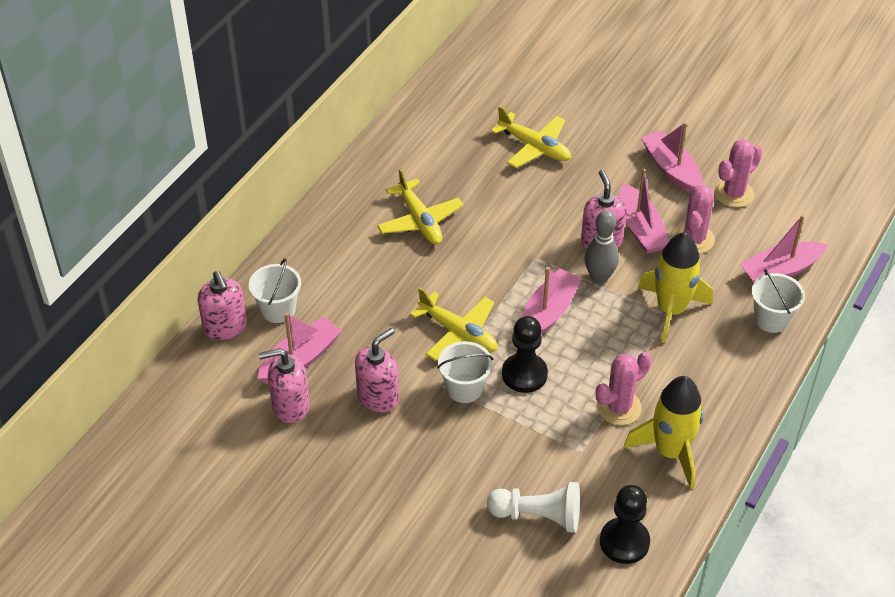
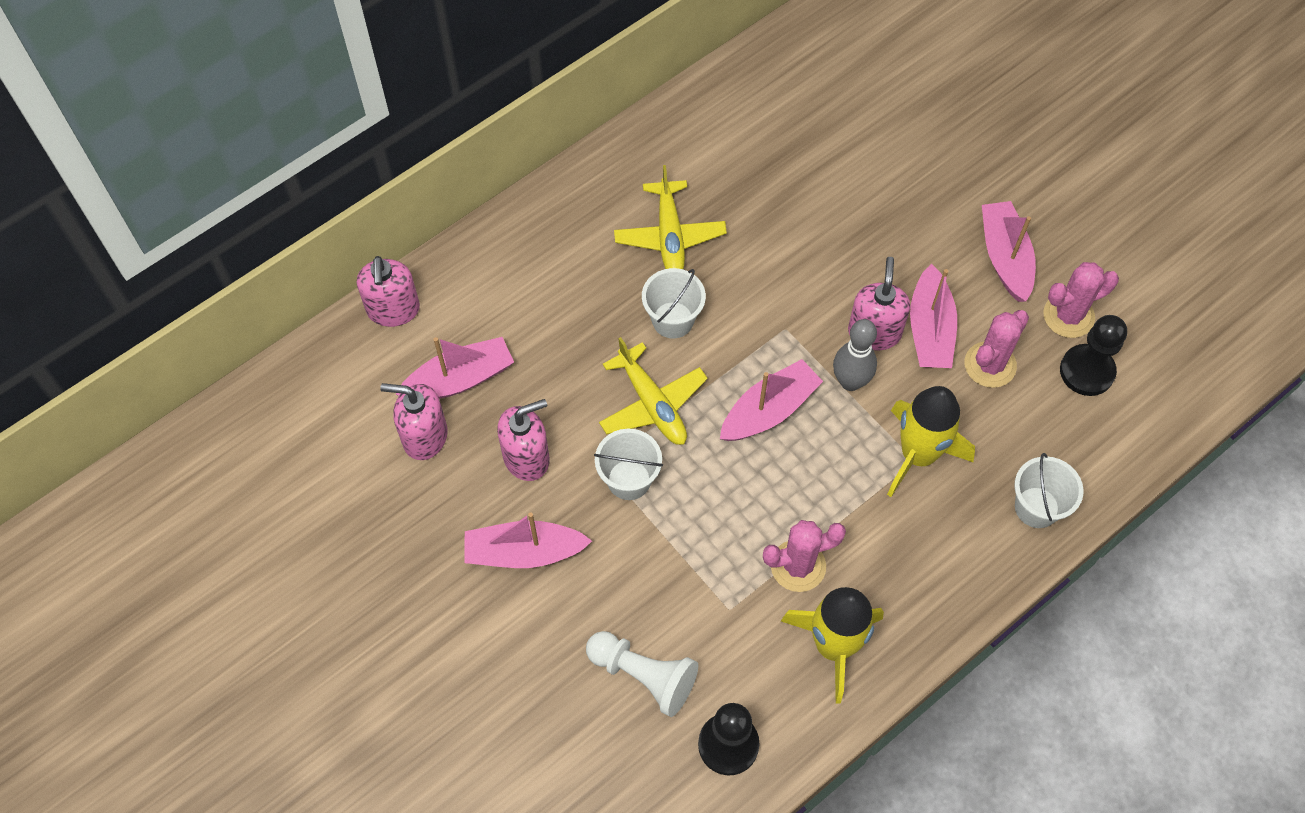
camera: 20 degrees right, 15 degrees up
white bucket [249,258,301,323] -> white bucket moved to [642,268,706,338]
yellow plane [491,106,571,168] -> none
black pawn [502,316,548,393] -> black pawn moved to [1060,315,1127,396]
pink boat [740,215,828,283] -> pink boat moved to [465,512,592,568]

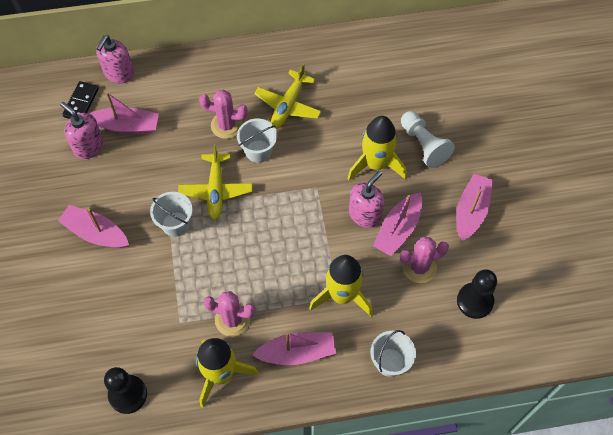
camera: 30 degrees right, 0 degrees up
pink soap dispenser [497,399,550,481] -> none
white pawn [586,631,698,717] -> white pawn moved to [401,111,455,168]
pink boat [720,359,823,441] -> pink boat moved to [252,332,336,365]
grey bowling pin [833,319,877,391] -> none
pink cactus [1043,262,1119,338] -> pink cactus moved to [199,90,248,139]
none -> black domino [62,81,99,119]
none -> yellow rocket [347,116,407,180]

